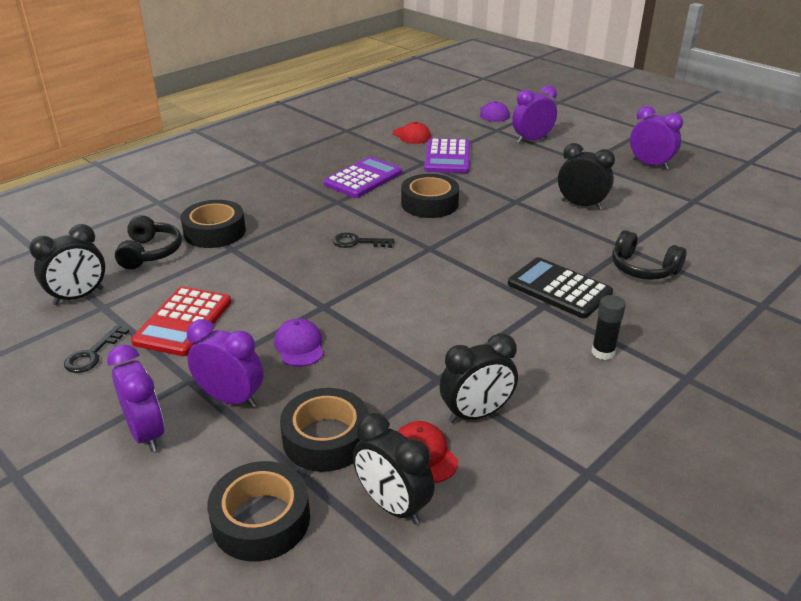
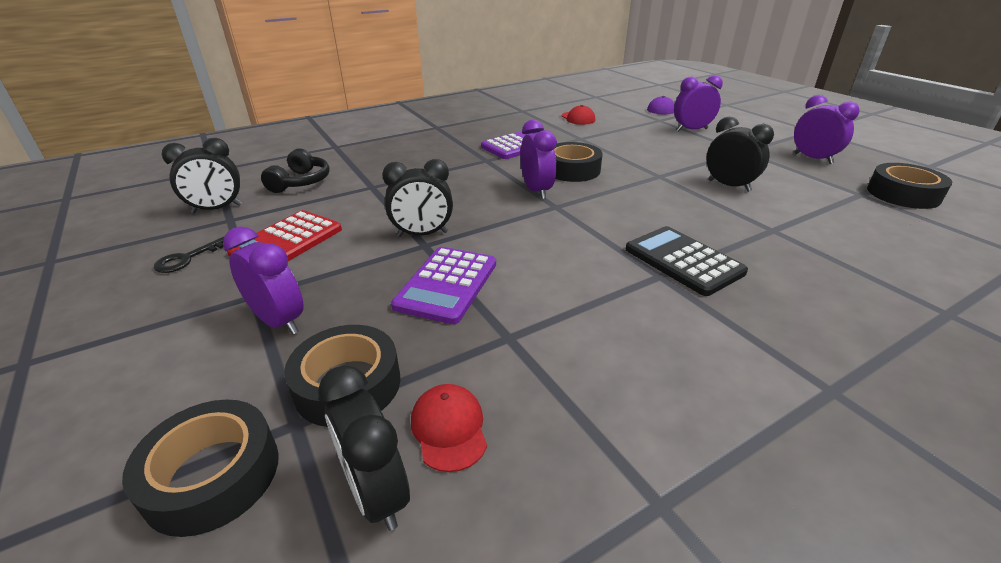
camera: 15 degrees right, 0 degrees up
purple clock [107,344,164,452] -> purple clock moved to [520,120,556,199]
black tape [181,200,246,248] -> black tape moved to [867,163,952,209]
purple cap [274,318,323,367] -> none
black key [333,233,394,248] -> none
purple calculator [424,138,470,173] -> purple calculator moved to [391,247,496,324]
black clock [440,333,518,423] -> black clock moved to [382,159,453,237]
black glue stick [592,295,626,360] -> none
black headphones [612,230,687,280] -> none

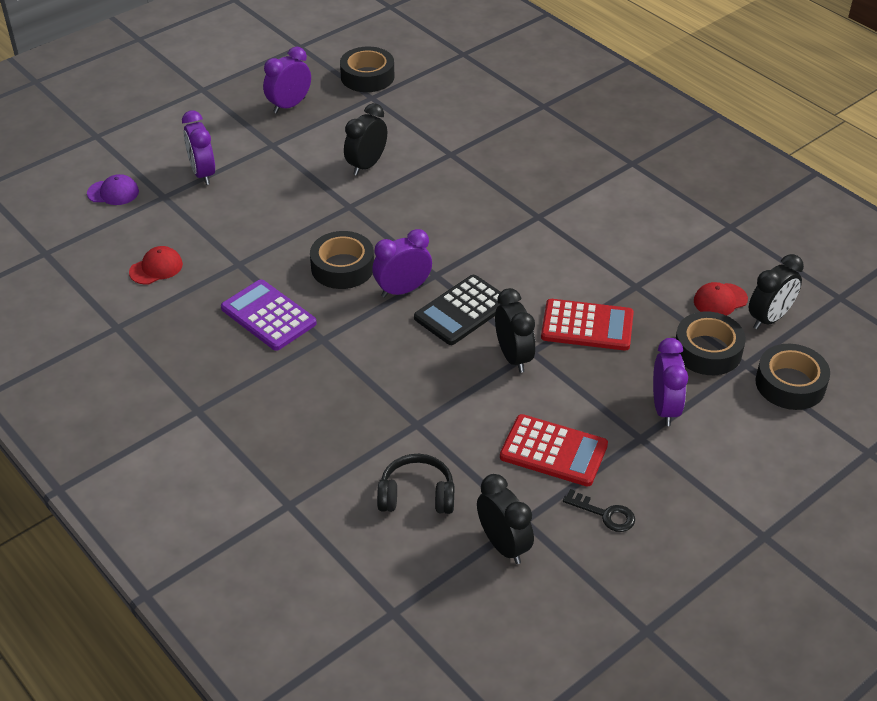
camera: 100 degrees left, 10 degrees up
purple clock [223,227,304,335] -> purple clock turned 150 degrees clockwise [653,338,688,426]
purple calculator [391,247,496,324] -> red calculator [541,299,634,351]
black calculator [625,226,748,296] -> black calculator moved to [414,275,501,345]

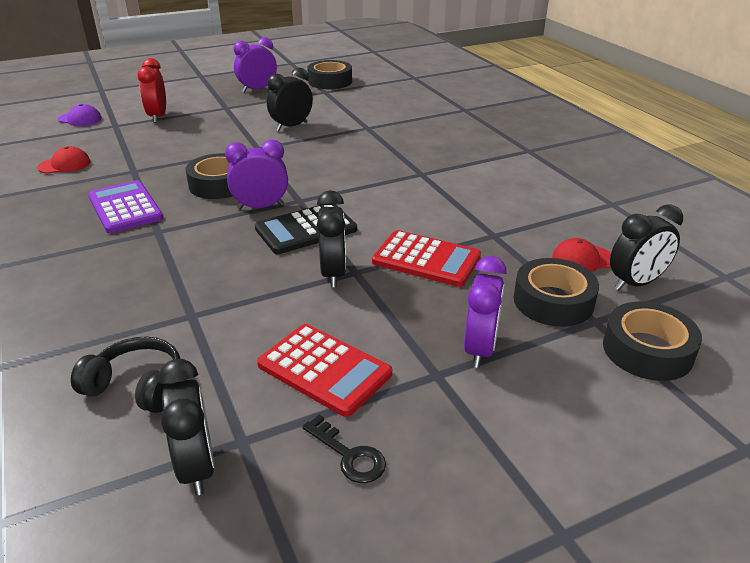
camera: 15 degrees right, 10 degrees down
purple clock [182,111,215,185] -> red clock [137,58,166,123]

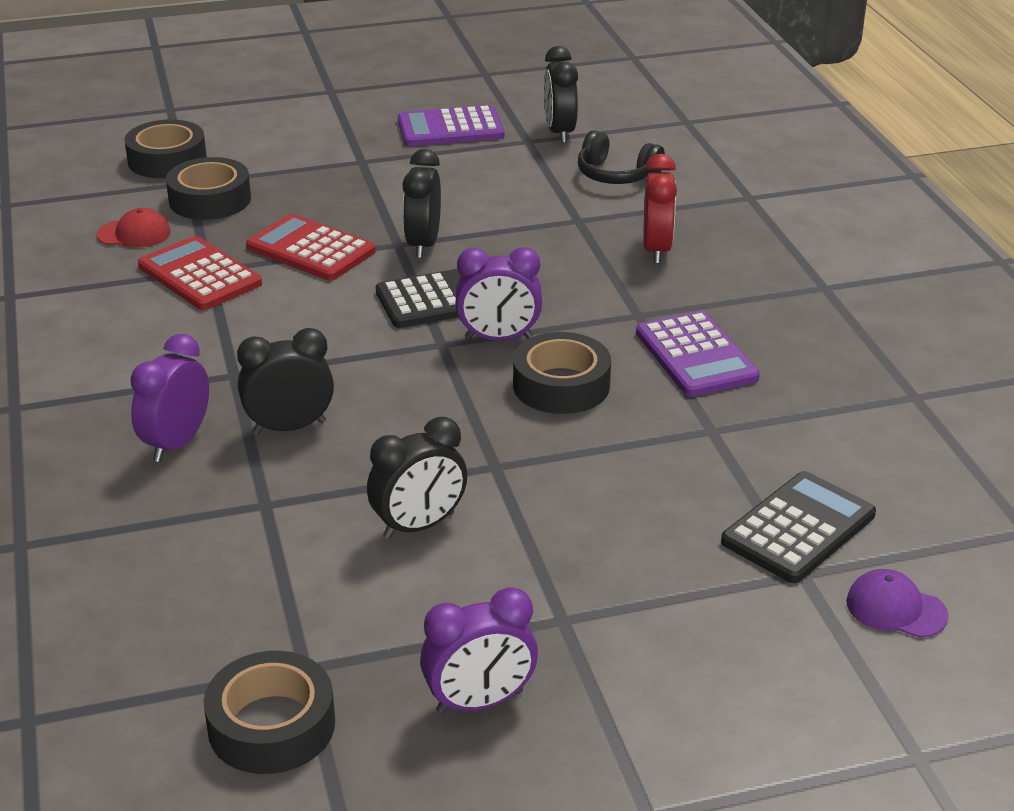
camera: 170 degrees left, 0 degrees up
red cap [37,146,90,174] -> none
red clock [137,58,166,123] -> red clock moved to [643,154,677,263]
red calculator [257,324,392,417] -> red calculator moved to [138,236,262,310]
black key [302,415,386,483] -> purple calculator [398,105,505,146]
purple clock [464,256,507,368] -> purple clock moved to [130,334,209,462]
black clock [610,204,683,290] -> black clock moved to [237,328,334,434]
none -> black calculator [721,471,876,583]

